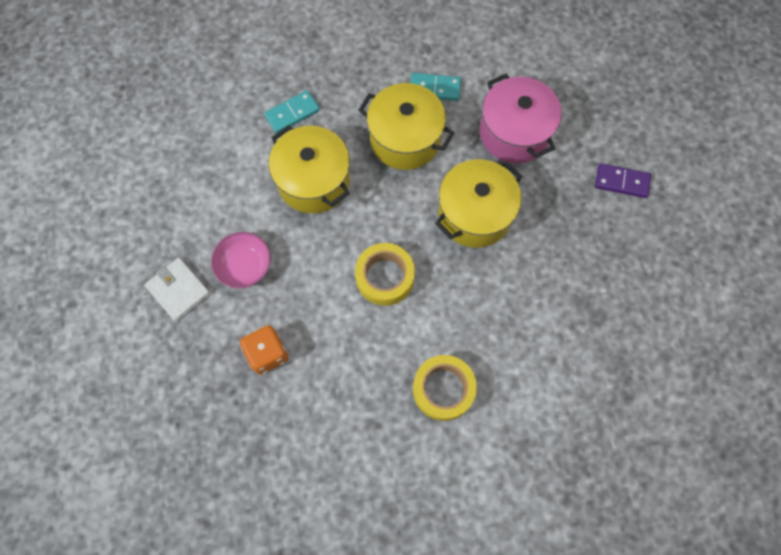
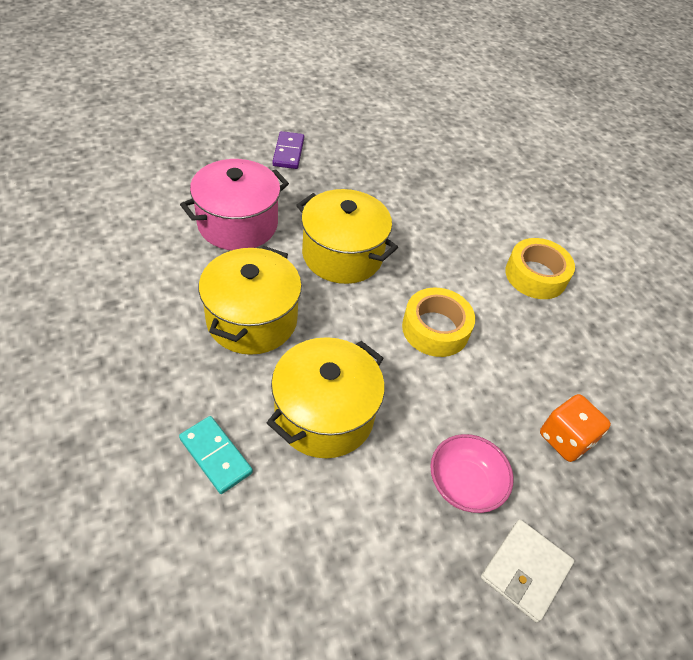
camera: 105 degrees left, 20 degrees down
turquoise domino [410,73,461,101] -> none

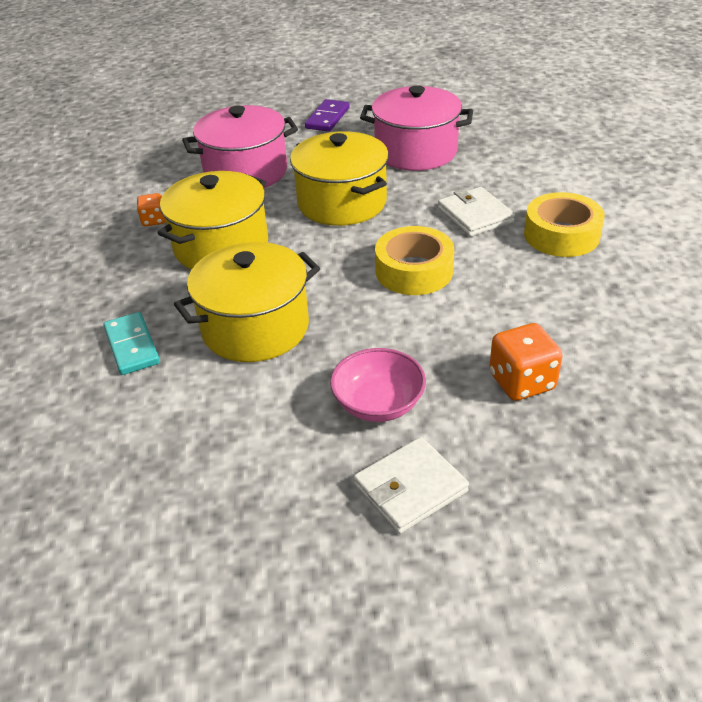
camera: 25 degrees right, 10 degrees down
none -> orange dice [137,193,166,226]
none -> pink pot [360,85,473,171]
none -> white wallet [438,187,515,237]

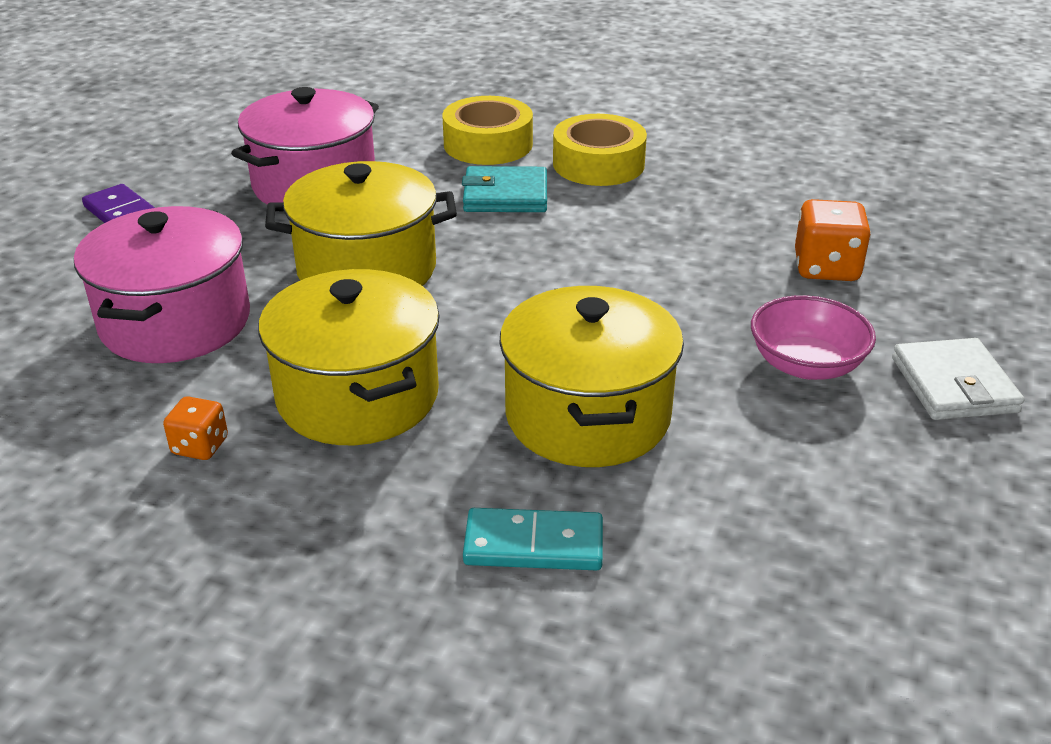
camera: 65 degrees left, 5 degrees down
yellow tape [375,226,454,295] -> yellow tape moved to [442,96,533,165]
white wallet [438,187,515,237] -> turquoise wallet [462,166,547,212]

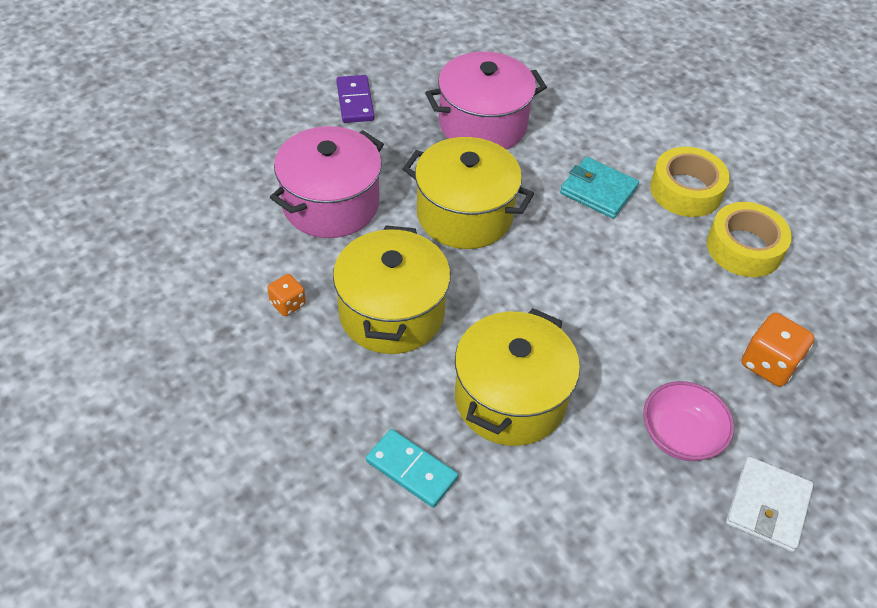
camera: 30 degrees right, 15 degrees up
yellow tape [442,96,533,165] -> yellow tape moved to [707,202,792,277]

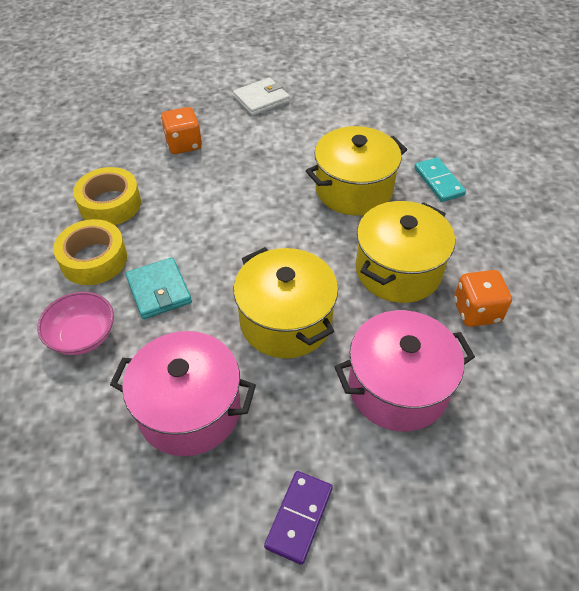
camera: 145 degrees left, 0 degrees up
orange dice [267,274,306,316] -> orange dice [454,270,512,327], size x1.68
pink bowl [643,381,734,461] -> pink bowl moved to [37,292,114,355]

